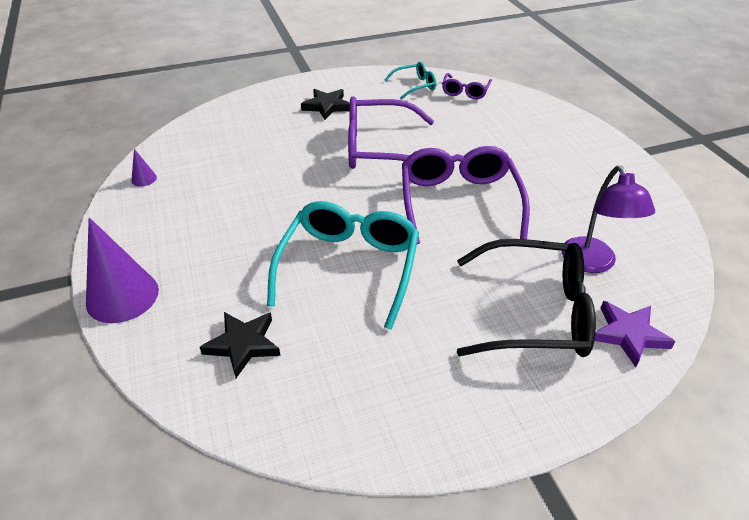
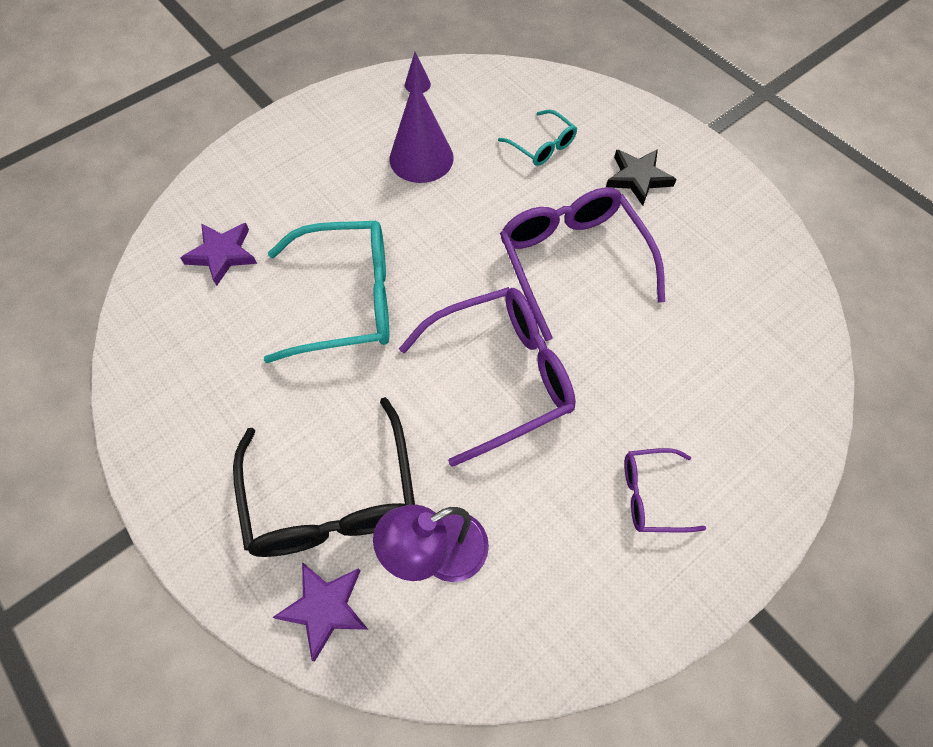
camera: 70 degrees right, 20 degrees up
purple cone [86,217,159,323] -> purple cone moved to [390,79,454,183]
black star [200,312,281,378] -> purple star [180,223,257,286]
turquoise glasses [384,62,436,100] -> turquoise glasses moved to [498,109,577,166]
purple glasses [442,73,492,99] -> purple glasses moved to [624,448,706,532]

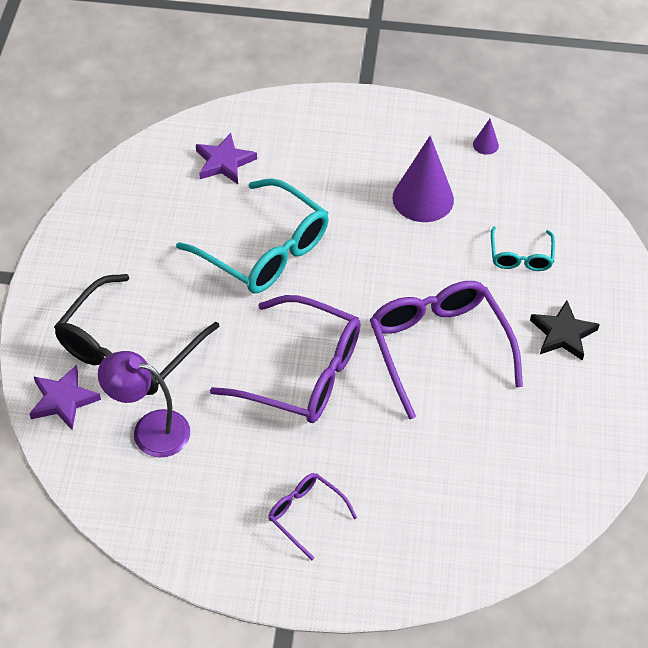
camera: 45 degrees right, 10 degrees down
purple glasses [500,188,665,341] -> purple glasses turned 45 degrees counterclockwise [370,281,523,419]

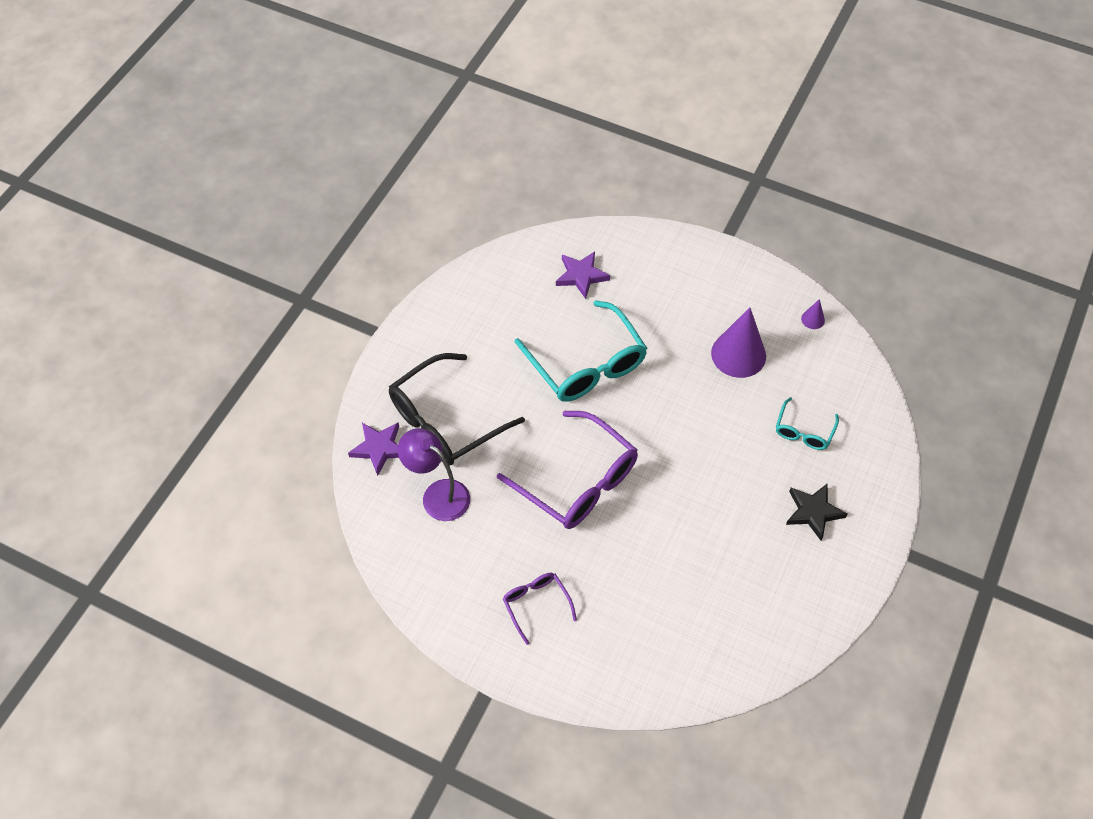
camera: 20 degrees right, 5 degrees up
purple glasses [370,281,523,419] -> none

